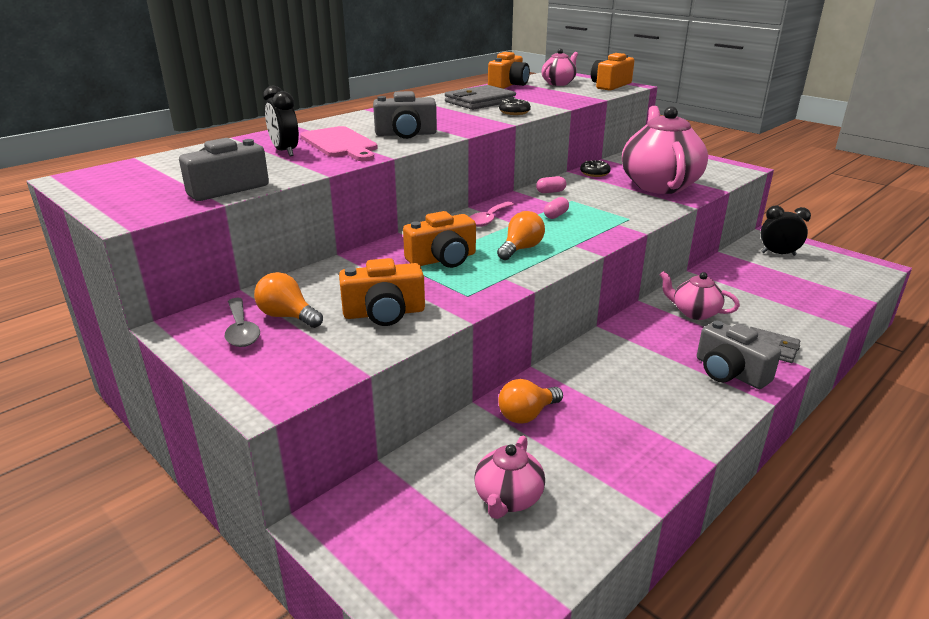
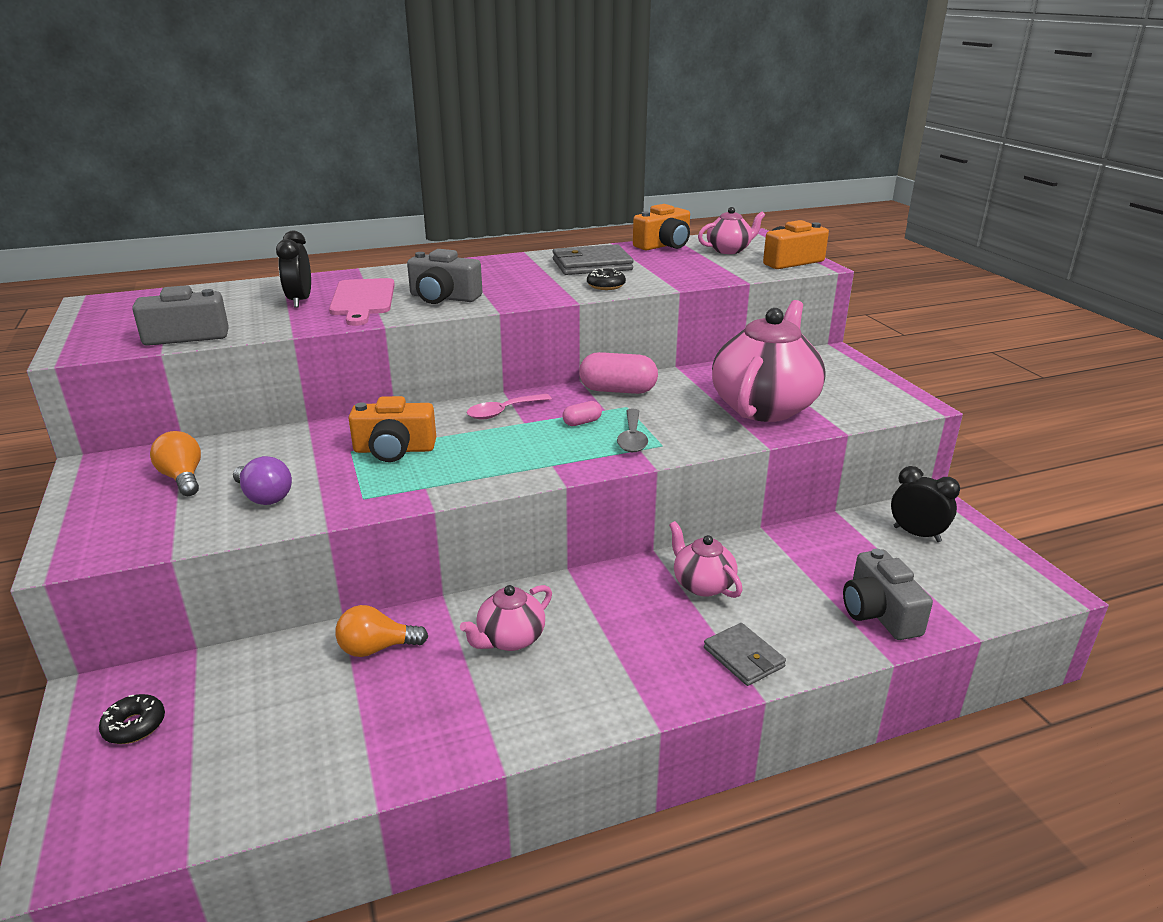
camera: 25 degrees right, 0 degrees up
grey spoon [225,298,260,347] -> grey spoon moved to [617,409,648,452]
orange camera [339,258,425,326] -> purple light bulb [233,456,292,505]
pink teapot [475,436,545,519] -> pink teapot moved to [460,585,552,651]
orange light bulb [497,211,545,260] -> none
pink capsule [536,176,566,193] -> pink capsule [579,352,658,394], size x2.01
black donut [580,160,611,177] -> black donut moved to [99,694,165,744]
grey camera [697,321,781,389] -> grey camera moved to [843,549,933,640]

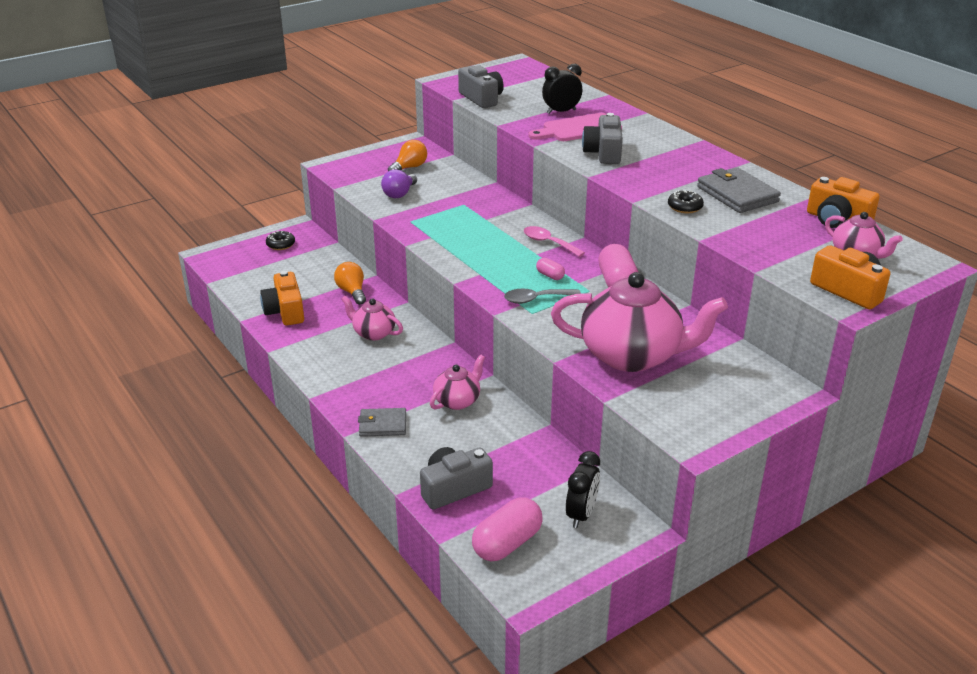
camera: 75 degrees right, 5 degrees up
orange camera [349,396,436,462] -> orange camera moved to [260,271,304,325]
grey wallet [704,623,786,686] -> grey wallet turned 45 degrees clockwise [358,408,406,437]
none -> pink capsule [472,497,543,561]

